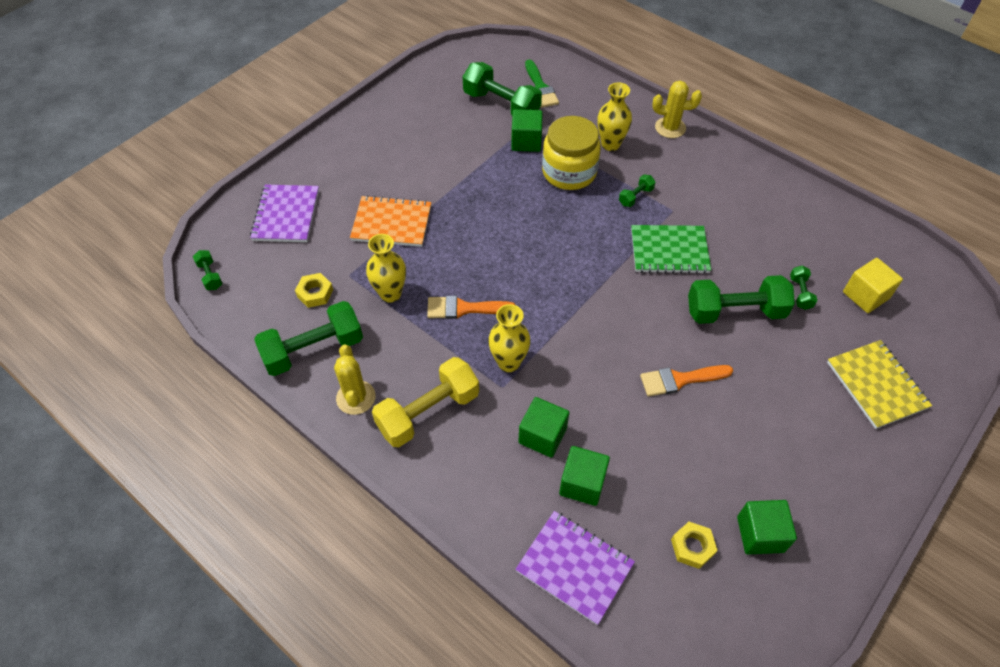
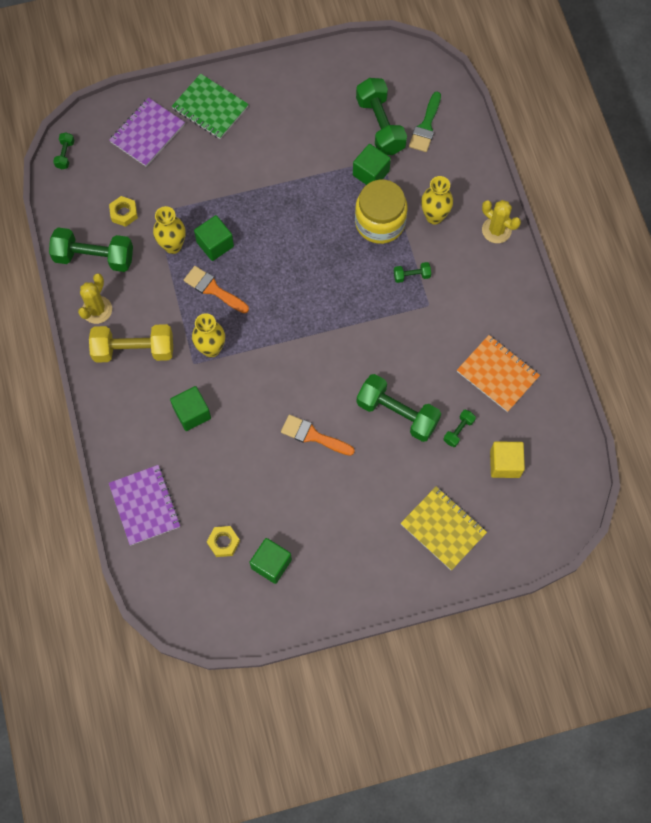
camera: 35 degrees right, 15 degrees up
orange notebook [350,195,431,247] -> orange notebook moved to [457,335,540,412]
green cube [559,446,610,506] -> green cube moved to [194,215,234,261]
green notebook [631,225,711,274] -> green notebook moved to [172,73,249,139]
yellow notebook [827,340,932,429] -> yellow notebook turned 60 degrees counterclockwise [400,487,487,570]

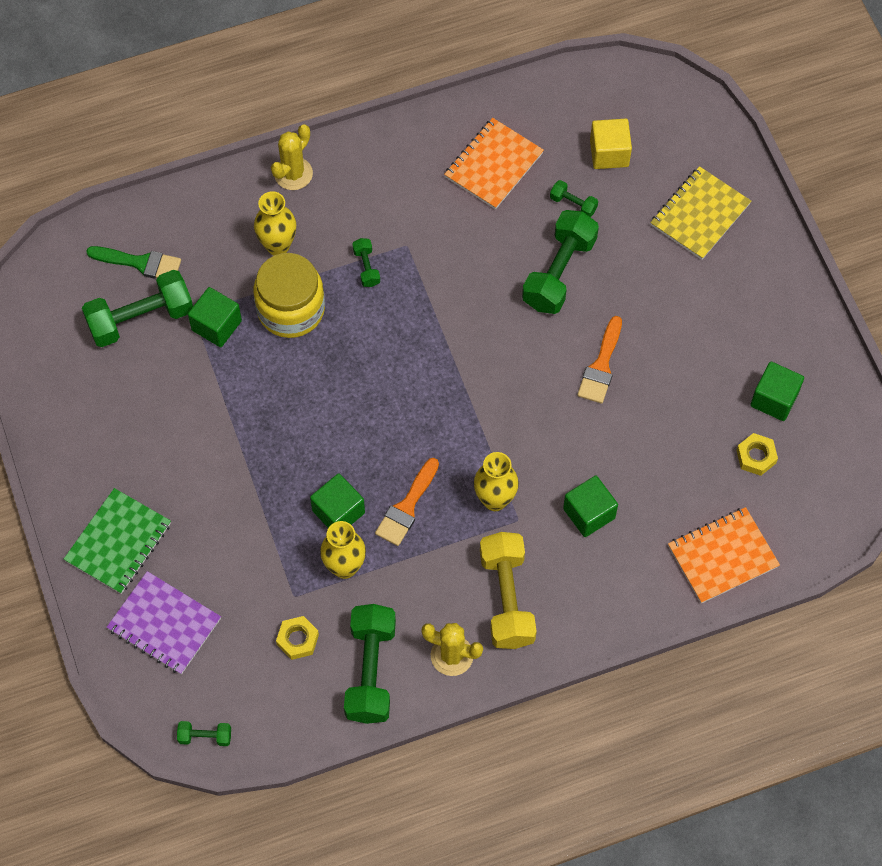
camera: 95 degrees left, 5 degrees down
purple notebook [109,465,180,545] -> orange notebook [668,507,780,604]

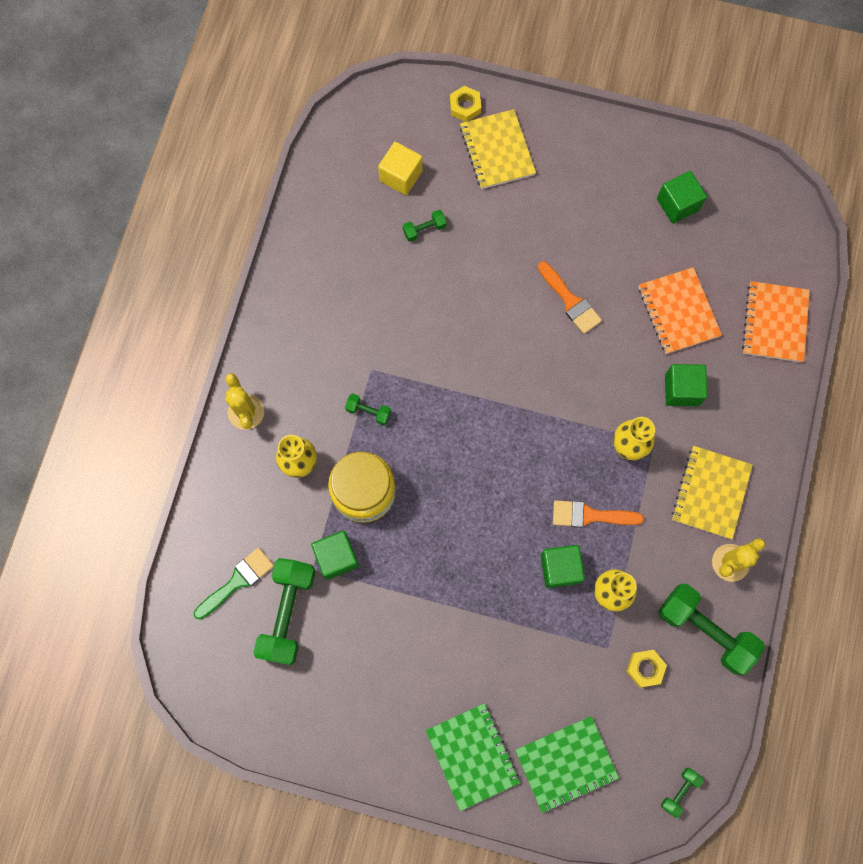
camera: 55 degrees left, 10 degrees up
purple notebook [107,571,221,675] -> green notebook [515,716,619,813]
orange brush [375,458,439,546] -> orange brush turned 120 degrees clockwise [553,500,644,528]
orange notebook [444,118,544,209] -> orange notebook moved to [639,267,722,354]
yellow dumbbell [480,532,537,649] -> yellow notebook [672,446,752,539]
green dumbbell [522,210,599,314] -> none
yellow nut [736,433,778,476] -> yellow nut moved to [450,86,481,122]

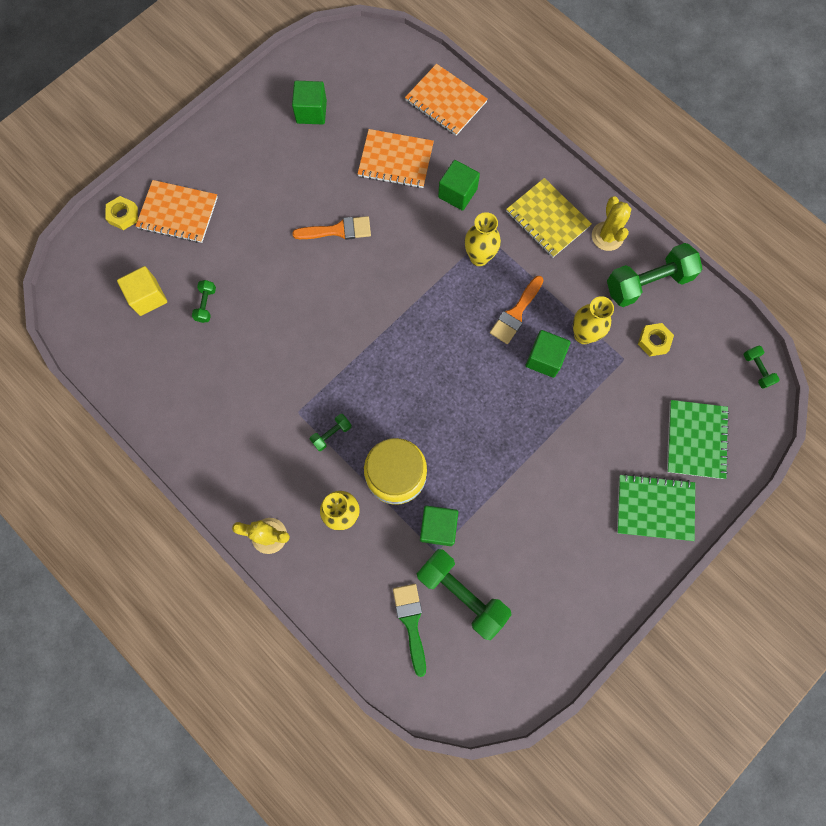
camera: 60 degrees left, 0 degrees up
yellow notebook [460,109,536,189] -> orange notebook [136,180,218,243]

